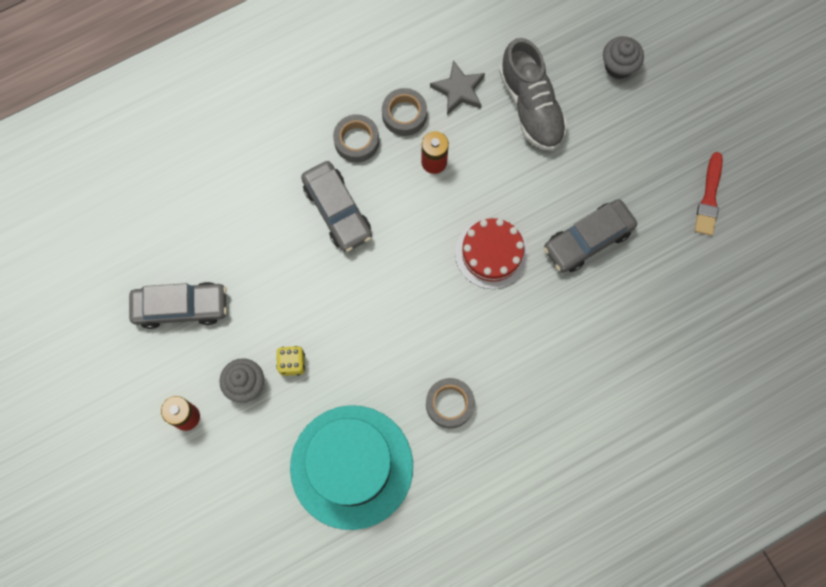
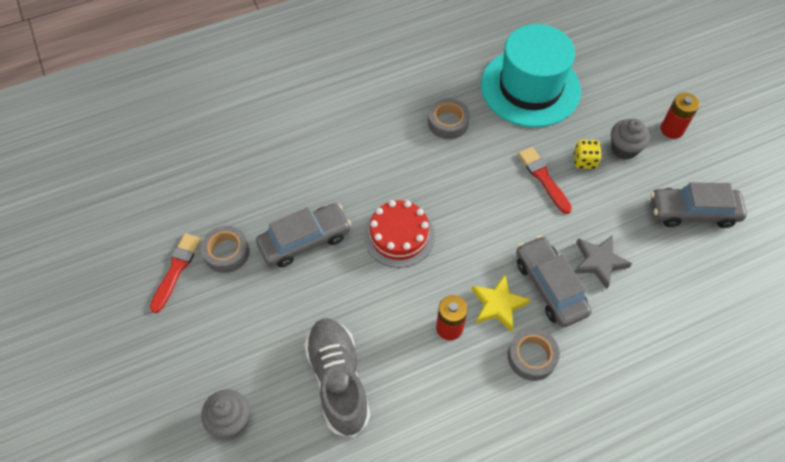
camera: 175 degrees left, 15 degrees down
grey tape [382,88,427,136] -> grey tape moved to [201,226,249,273]
grey star [430,60,485,115] -> grey star moved to [574,235,632,289]
none -> yellow star [471,275,531,332]
none -> red brush [518,147,572,214]

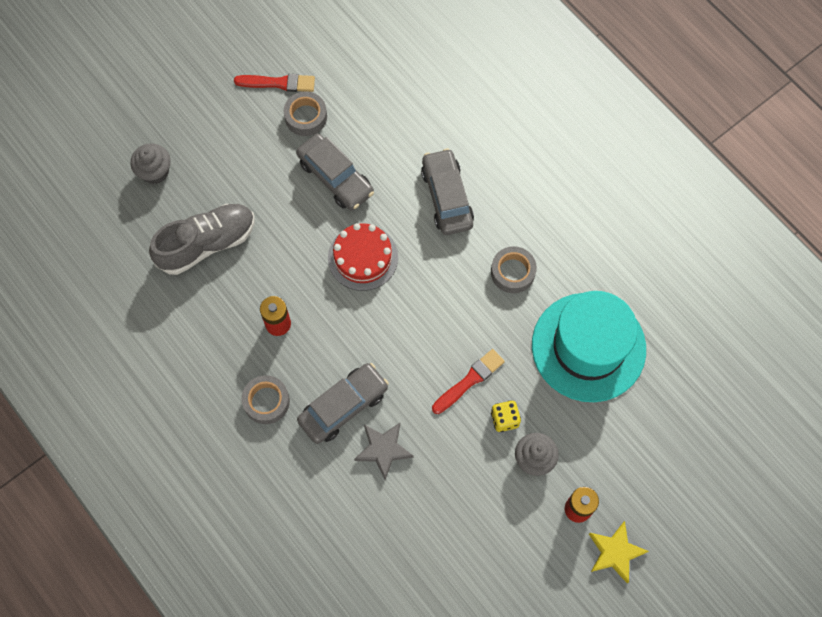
camera: 75 degrees right, 10 degrees up
yellow star [471,275,531,332] -> yellow star moved to [589,521,649,584]
grey car [651,182,747,228] -> grey car moved to [421,148,474,235]

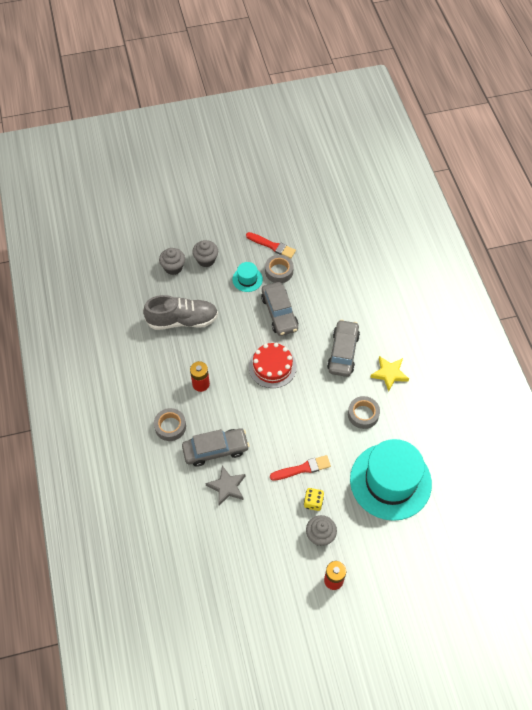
camera: 25 degrees right, 10 degrees down
yellow star [589,521,649,584] -> yellow star moved to [370,356,409,391]
none -> grey cupcake [192,240,218,267]
none -> turquoise hat [232,262,263,292]

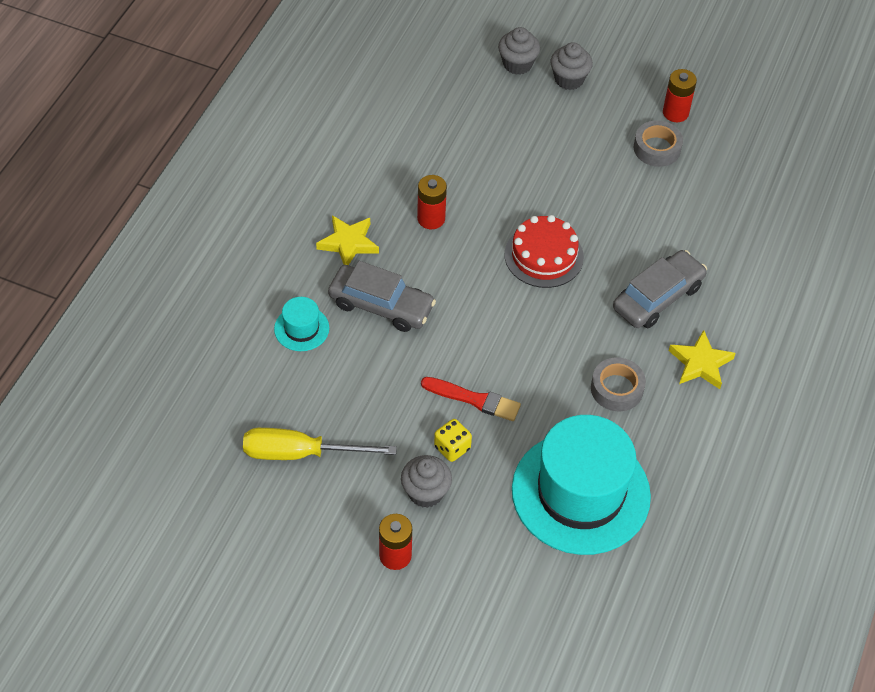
camera: 35 degrees right, 5 degrees down
grey shoe [143,295,218,330] -> none
grey tape [154,408,186,441] -> yellow star [316,215,379,265]
grey star [205,466,245,506] -> none
turquoise hat [232,262,263,292] -> turquoise hat moved to [274,297,329,351]
red brush [246,232,296,259] -> red battery [663,69,697,122]
grey car [261,282,298,336] -> none
none -> yellow screwdriver [243,428,397,460]

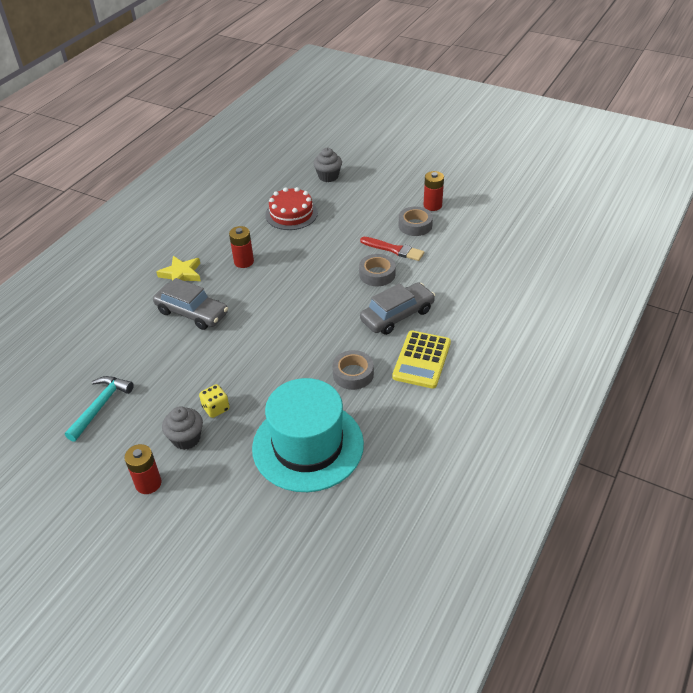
camera: 10 degrees right, 10 degrees down
yellow screwdriver [243,428,397,460] -> turquoise hammer [65,376,134,442]
turquoise hat [274,297,329,351] -> none
red brush [421,377,521,421] -> red brush moved to [360,237,424,261]
red cake [504,215,584,288] -> red cake moved to [265,187,318,230]
grey cupcake [550,42,593,90] -> none
yellow star [669,330,736,389] -> yellow calculator [392,331,451,389]
none -> grey tape [359,254,396,286]

